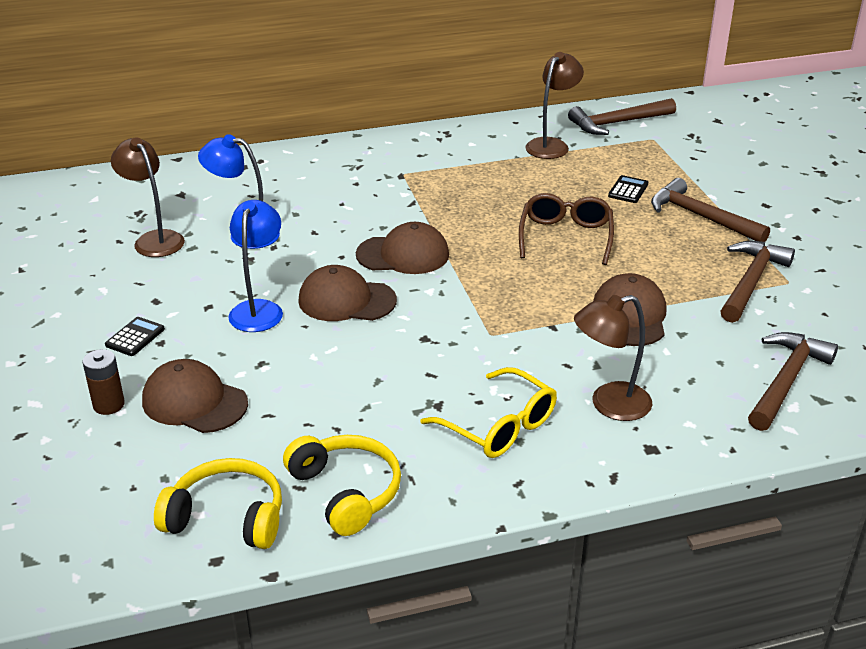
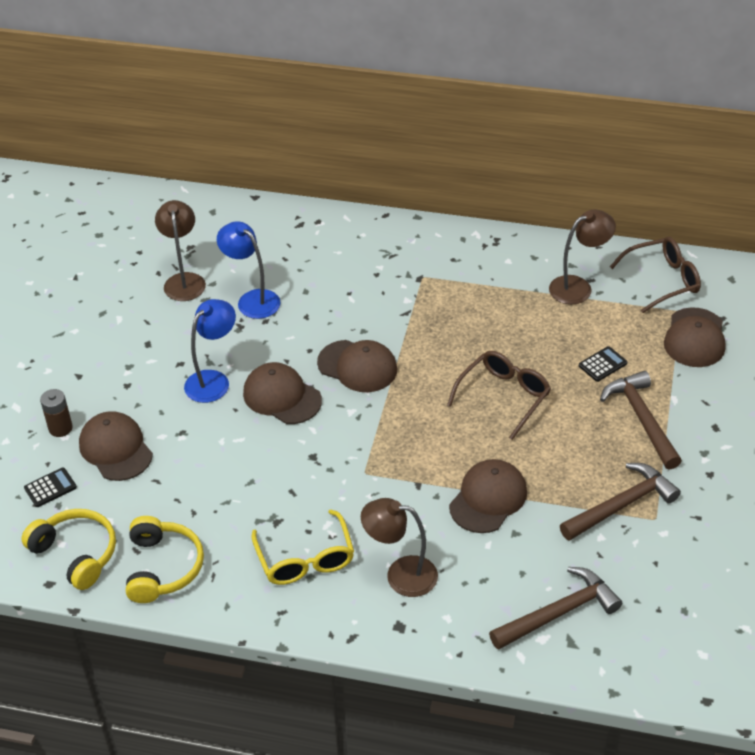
camera: 30 degrees right, 10 degrees up
black calculator [105,317,165,356] -> black calculator moved to [24,467,77,507]
brown hammer [568,98,676,135] -> brown glasses [610,237,701,313]
none -> brown cap [664,307,725,367]

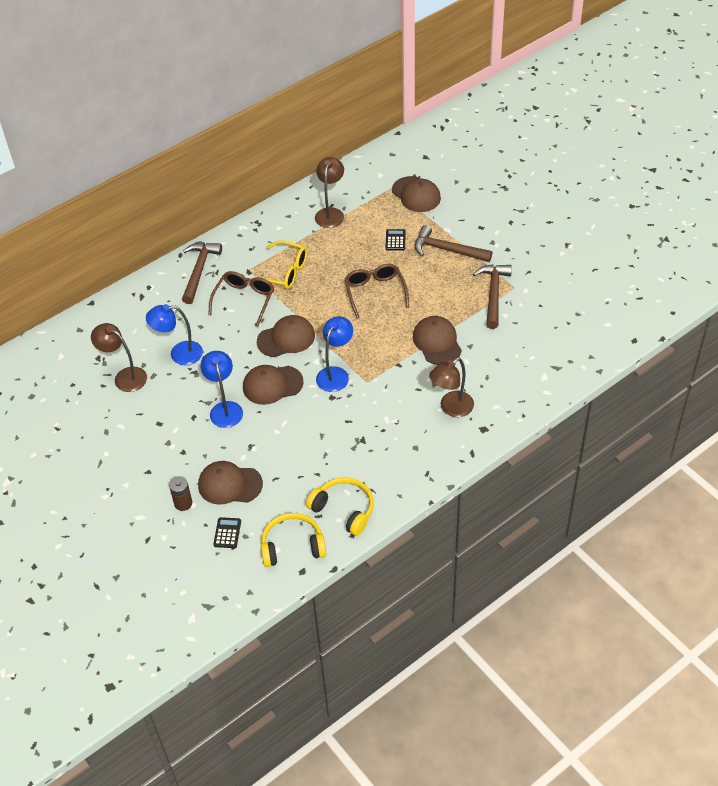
camera: 50 degrees left, 5 degrees up
yellow glasses [251,509,354,585] -> yellow glasses moved to [247,240,307,289]
brown hammer [489,567,622,650] -> brown hammer moved to [182,242,222,304]
brown glasses [610,237,701,313] -> brown glasses moved to [208,271,274,327]
none -> blue lamp [316,317,353,392]

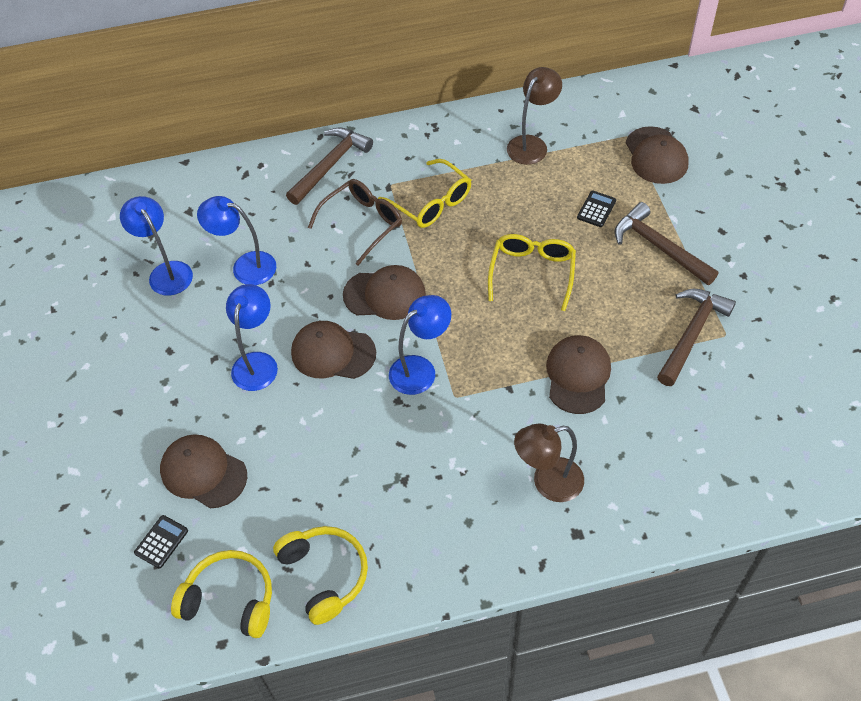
camera: 25 degrees right, 5 degrees up
brown lamp [91,323,147,392] -> blue lamp [120,196,193,296]
brown battery [169,476,192,511] -> none
brown glasses [345,264,409,319] -> yellow glasses [488,234,576,311]

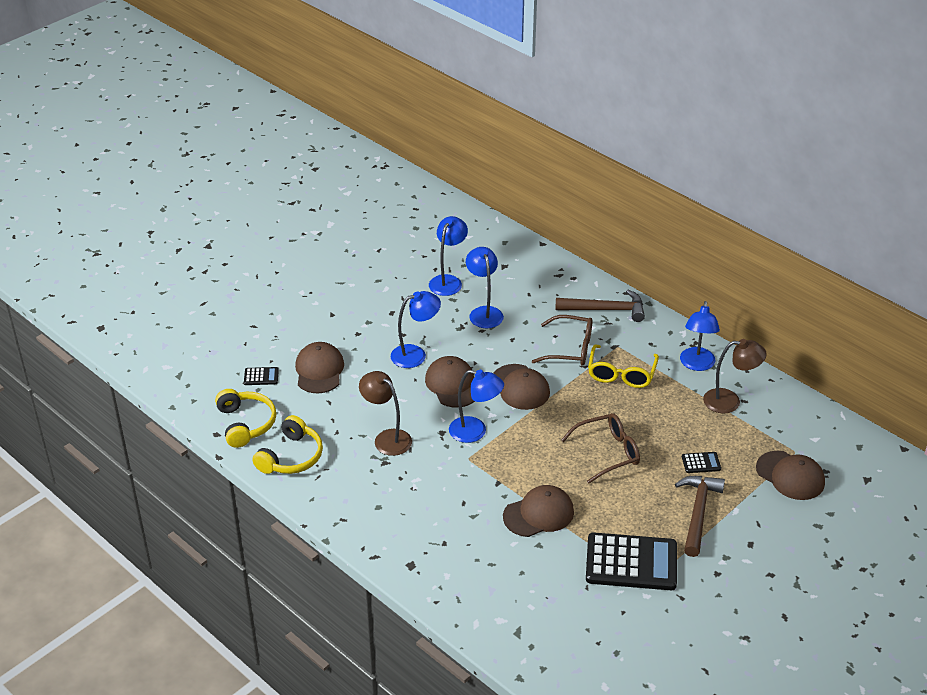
camera: 55 degrees right, 15 degrees down
yellow glasses [488,234,576,311] -> brown glasses [561,413,640,484]
brown lamp [514,424,584,502] -> brown lamp moved to [359,371,412,456]
brown cap [626,126,689,184] -> brown cap turned 90 degrees counterclockwise [756,451,825,500]
brown hammer [657,289,736,386] -> black calculator [586,532,677,590]
none -> blue lamp [680,301,720,371]

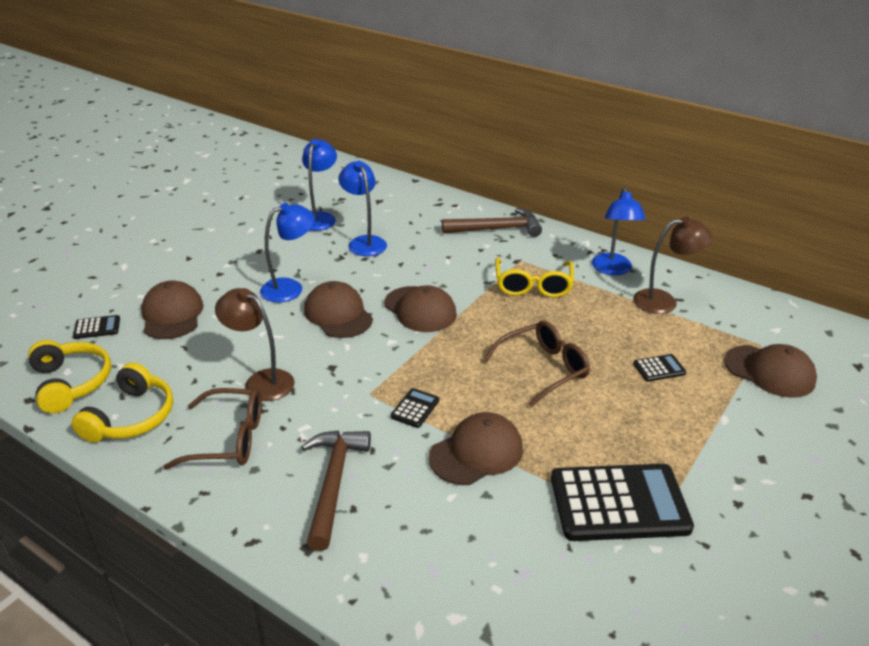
camera: 10 degrees left, 5 degrees down
blue lamp [449,370,504,443] -> none
brown glasses [532,315,592,366] -> brown glasses moved to [163,388,262,470]
brown hammer [675,476,725,557] -> brown hammer moved to [301,430,371,551]
none -> black calculator [391,388,439,428]

